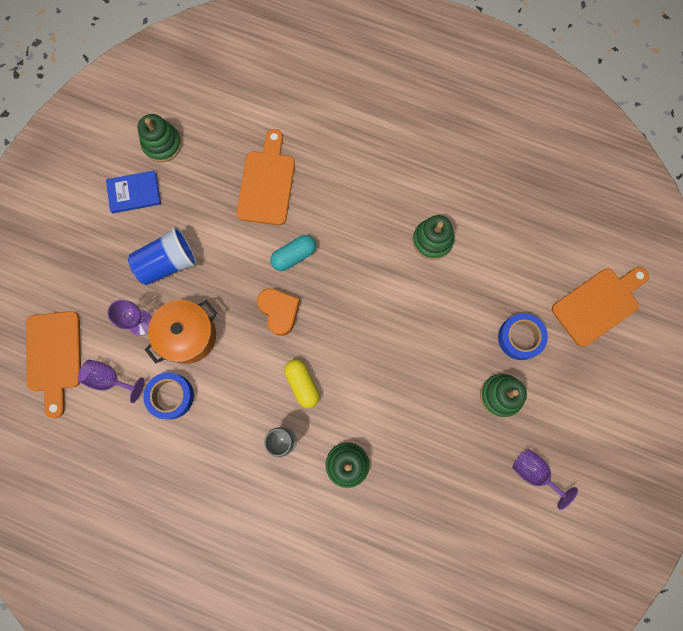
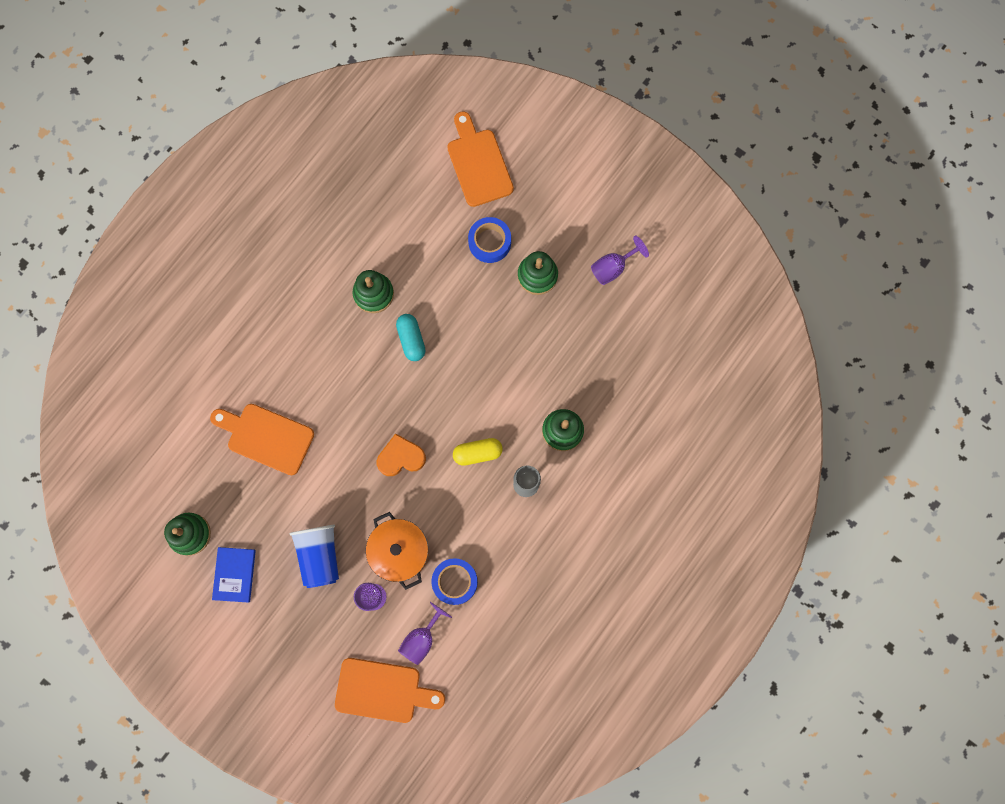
camera: 75 degrees left, 0 degrees up
turquoise capsule [270,235,316,271] -> turquoise capsule moved to [396,314,426,361]

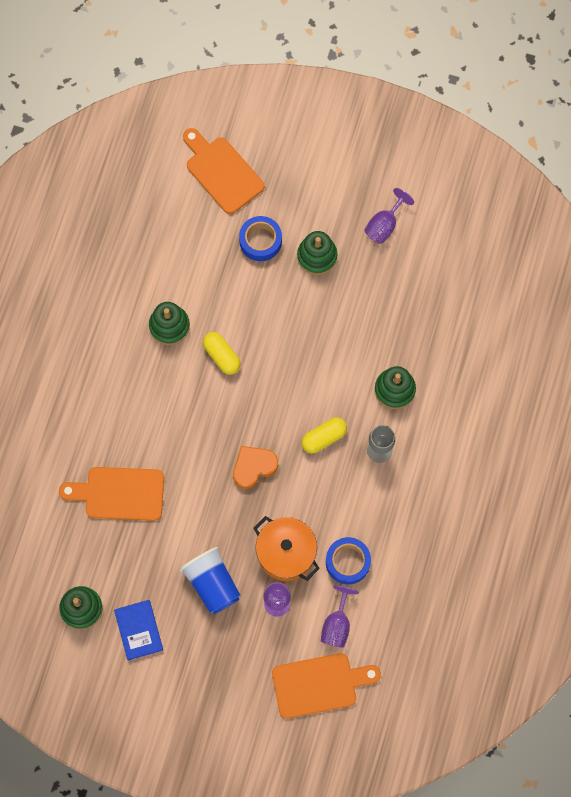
camera: 20 degrees left, 5 degrees down
turquoise capsule [396,314,426,361] -> yellow capsule [203,332,241,375]

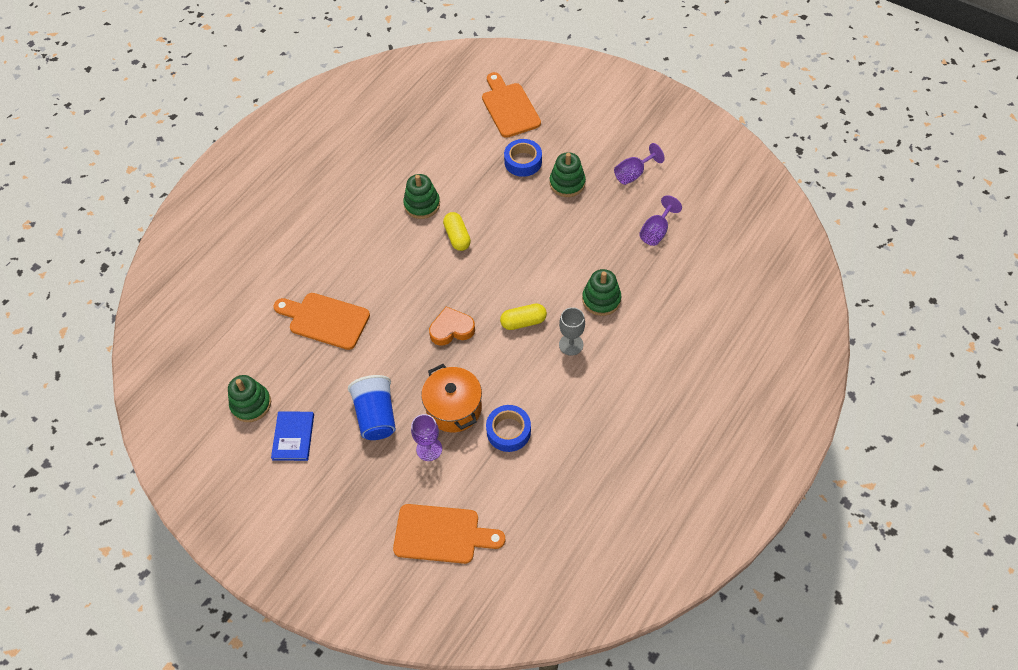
camera: 20 degrees right, 15 degrees down
purple goblet [321,585,359,647] -> purple goblet moved to [639,195,682,246]

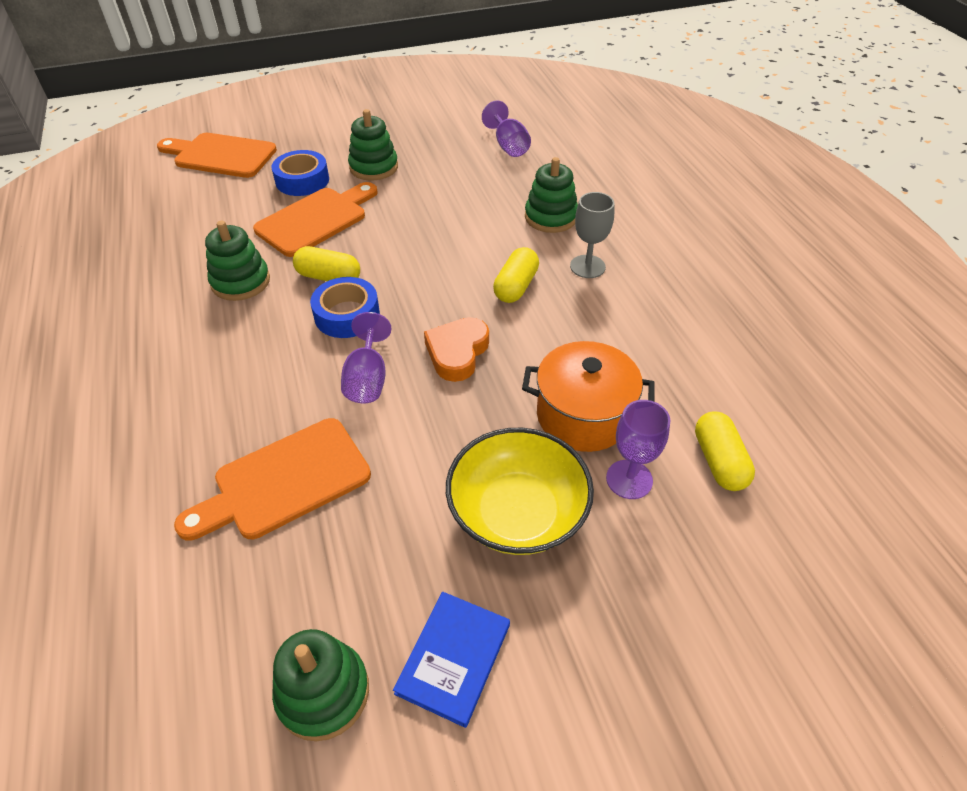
camera: 55 degrees left, 10 degrees down
blue book [271,412,314,461] -> blue book turned 75 degrees clockwise [393,592,510,728]
blue cup [348,375,396,440] -> yellow bowl [446,428,594,555]
orange cutting board [393,504,505,564] -> orange cutting board moved to [253,182,378,257]
blue tape [486,405,531,452] -> blue tape moved to [310,277,380,338]
purple goblet [614,143,665,185] -> purple goblet moved to [341,312,392,403]
none -> yellow capsule [695,411,755,491]

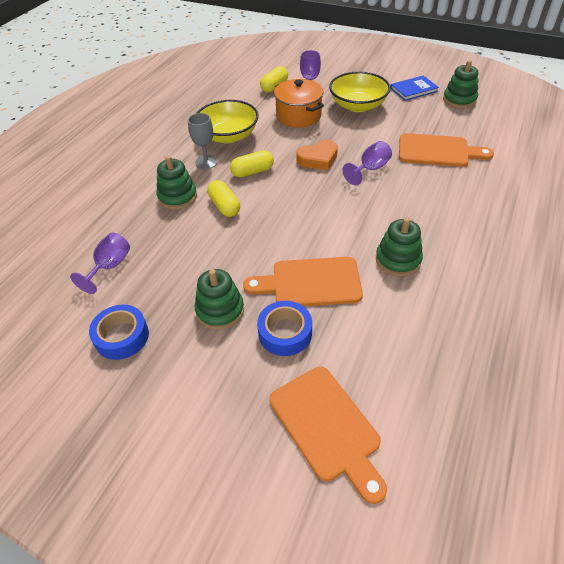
camera: 135 degrees left, 0 degrees up
yellow capsule [293,246,360,281] -> yellow capsule moved to [207,180,240,217]
blue tape [310,277,380,338] -> blue tape moved to [89,305,149,360]
none -> yellow bowl [197,100,259,143]

